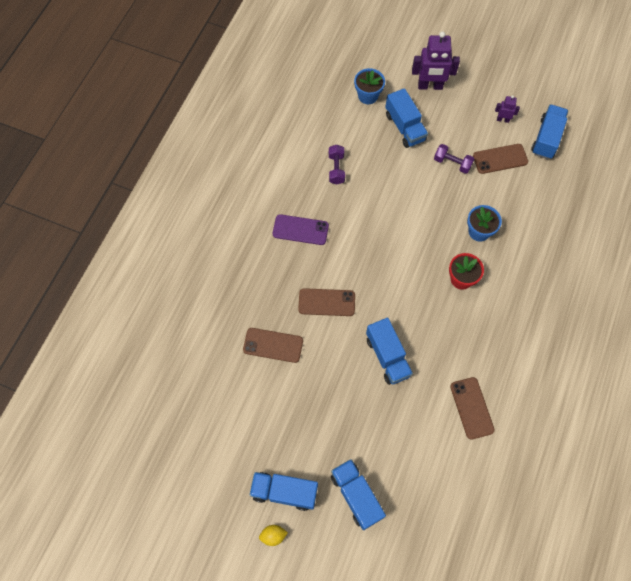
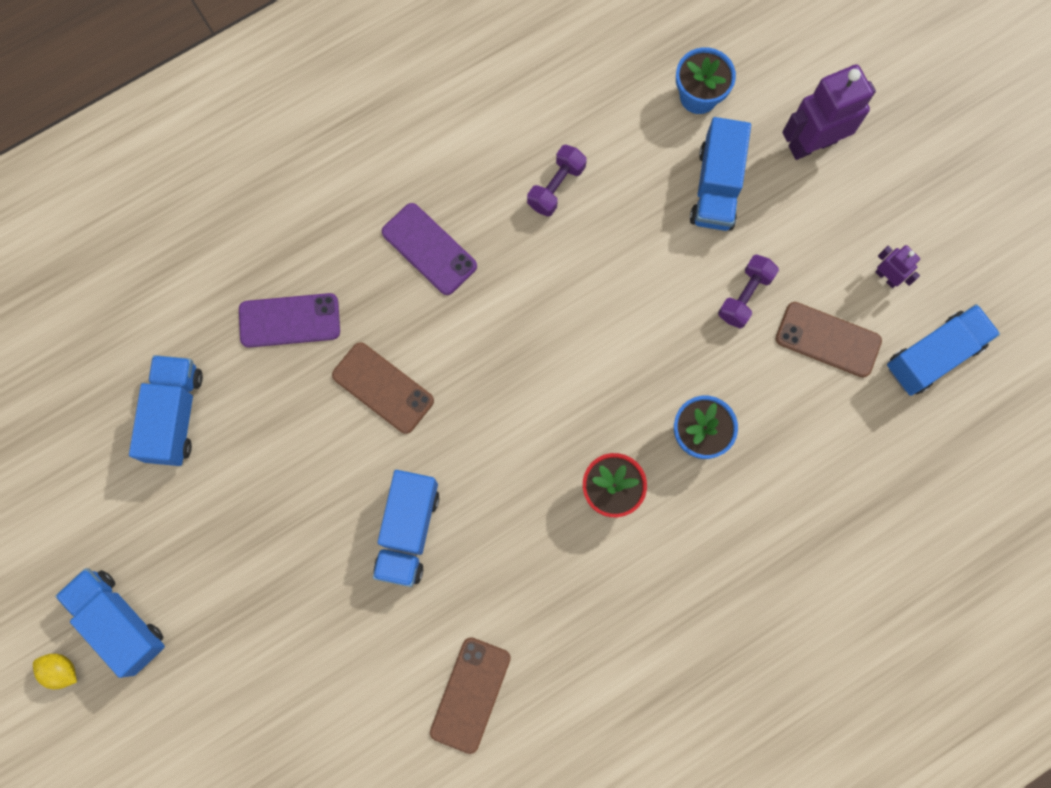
camera: 35 degrees right, 10 degrees up
brown phone [243,328,303,363] -> none
blue truck [331,459,386,530] -> blue truck moved to [129,355,203,466]
purple robot [412,31,460,90] -> purple robot turned 120 degrees clockwise [782,64,876,160]
purple dumbbell [434,144,474,174] -> purple dumbbell turned 60 degrees clockwise [718,254,779,329]
none -> purple phone [239,293,340,348]

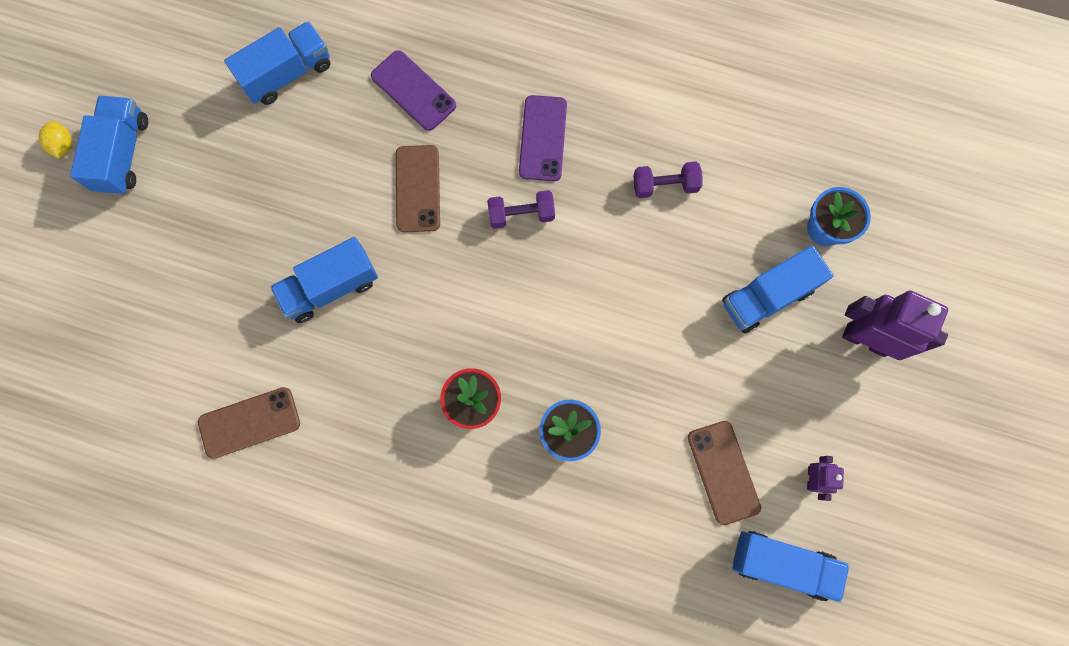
camera: 50 degrees right, 0 degrees up
purple dumbbell [718,254,779,329] -> purple dumbbell moved to [487,190,555,229]

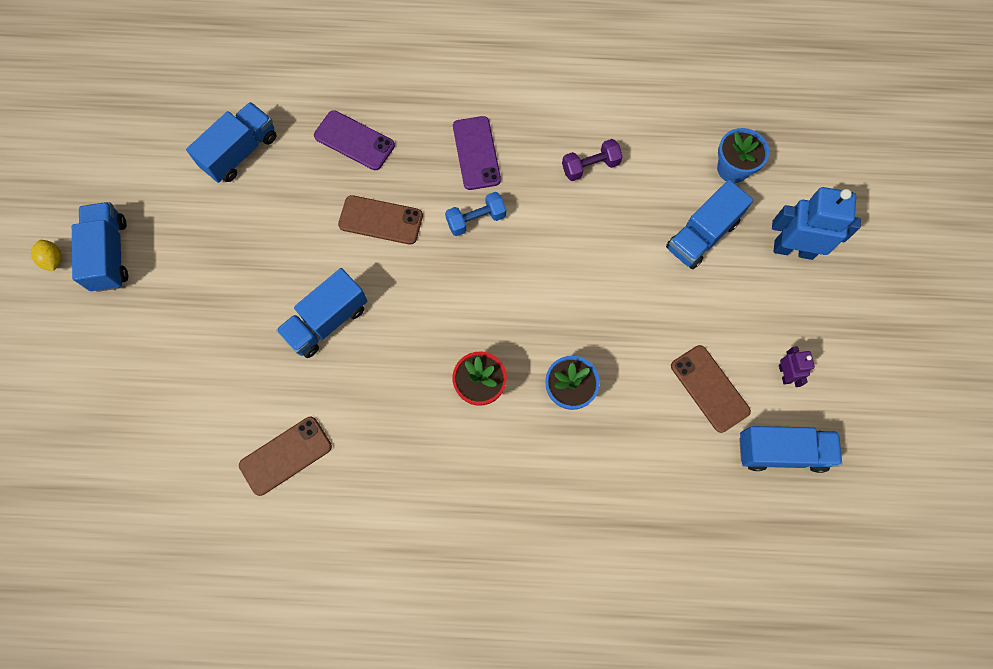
camera: 15 degrees left, 5 degrees down
brown phone [396,145,440,232] -> brown phone turned 60 degrees counterclockwise [338,195,423,245]
purple dumbbell [487,190,555,229] -> blue dumbbell [445,192,506,236]
purple robot [842,291,948,360] -> blue robot [772,187,861,260]

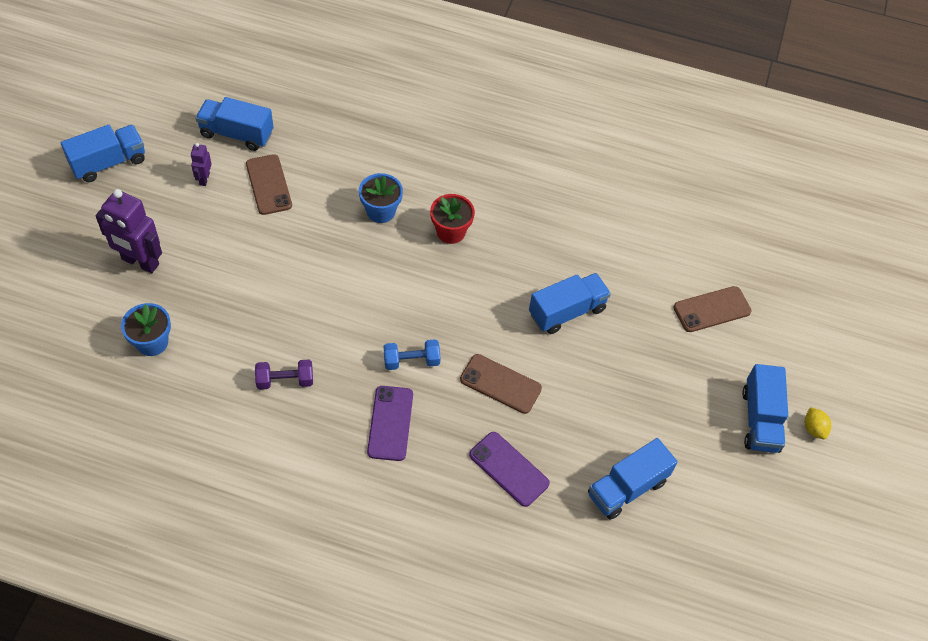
camera: 170 degrees left, 15 degrees down
brown phone [239,417,332,496] -> brown phone moved to [673,286,752,332]
blue truck [666,180,753,269] -> blue truck moved to [61,125,145,182]
blue robot [772,187,861,260] -> purple robot [95,189,162,273]

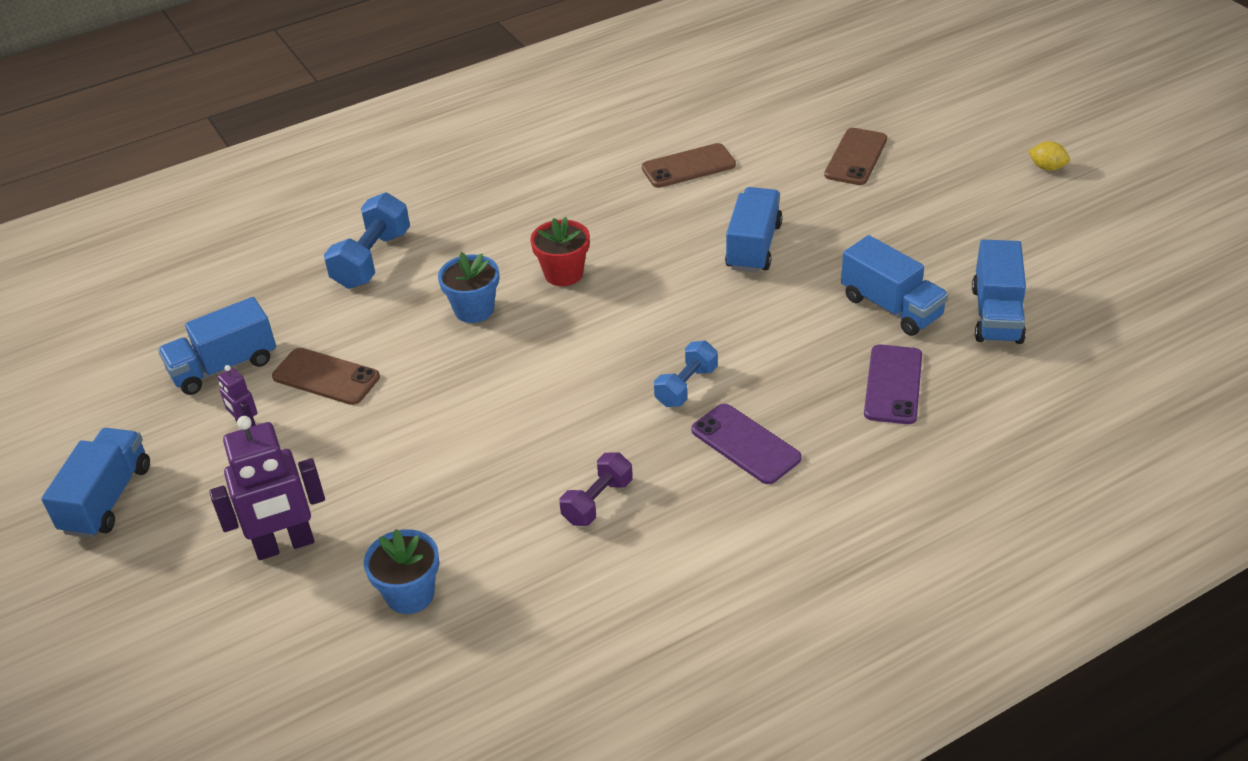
camera: 40 degrees left, 15 degrees down
brown phone [460,354,542,414] -> brown phone moved to [642,143,736,188]
purple phone [469,432,550,507] -> purple phone turned 75 degrees counterclockwise [864,344,922,424]
blue truck [742,364,788,453] -> blue truck moved to [841,235,948,336]
none -> blue dumbbell [324,193,410,289]

